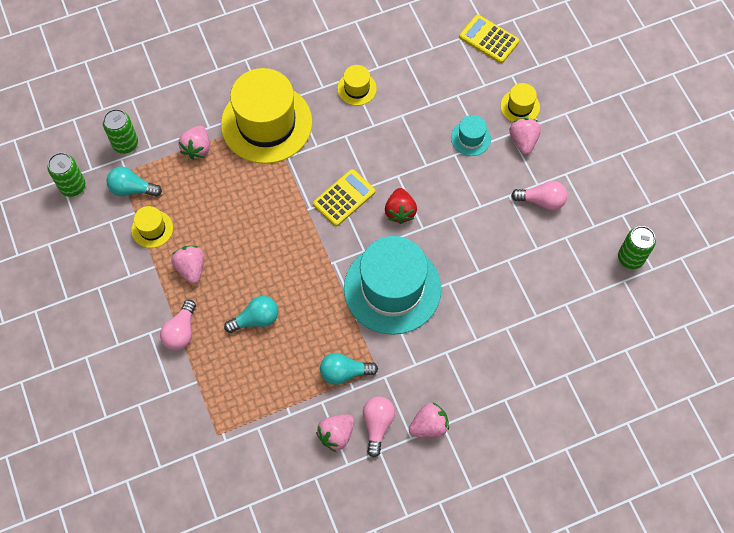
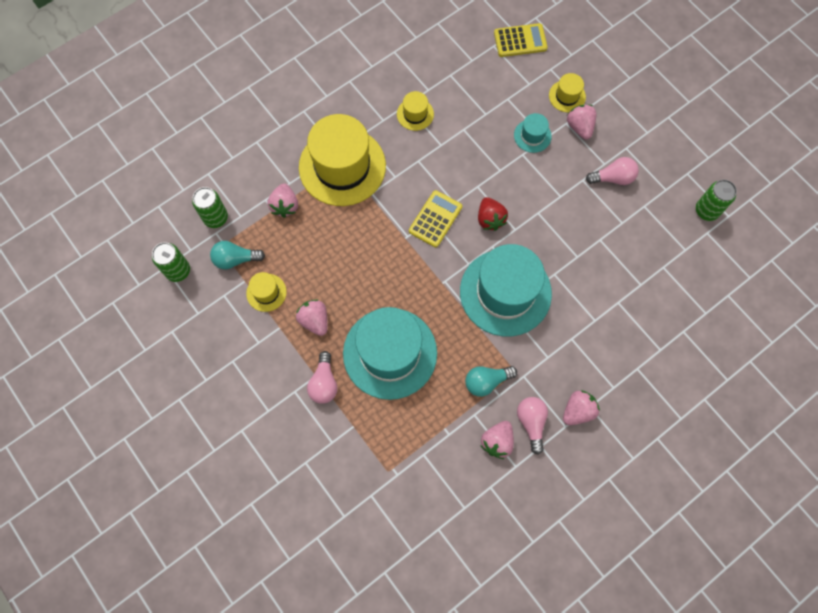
camera: 15 degrees left, 5 degrees up
turquoise light bulb [224,296,278,333] -> turquoise hat [343,307,437,400]
yellow calculator [459,14,519,63] -> yellow calculator turned 150 degrees clockwise [494,23,548,57]

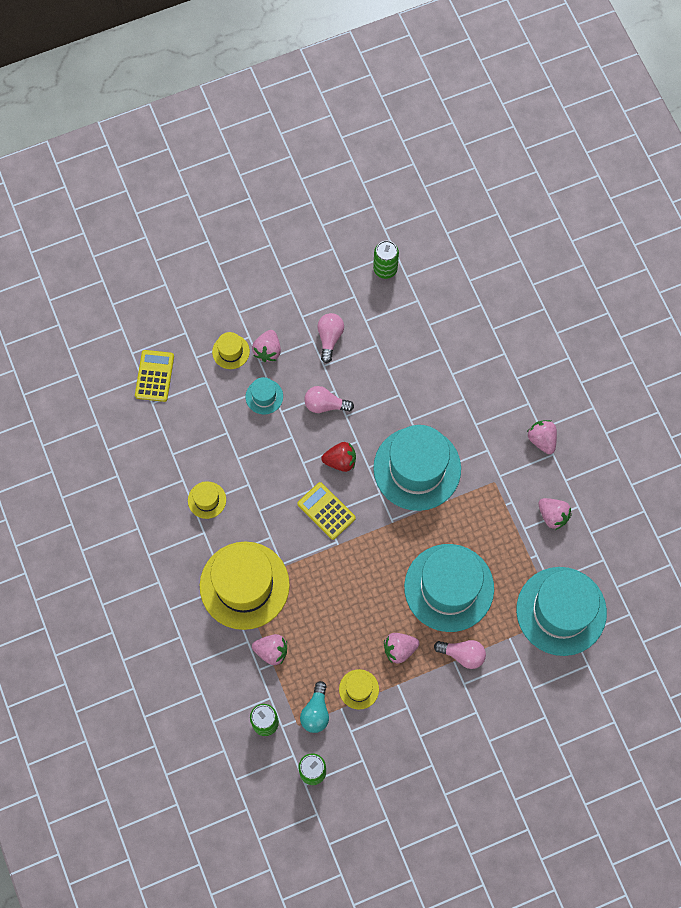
camera: 75 degrees left, 0 degrees up
turquoise light bulb [465,366,517,397] -> none
pink light bulb [517,397,548,454] -> pink light bulb moved to [304,386,354,413]
pink strawberry [567,105,596,139] -> pink strawberry turned 75 degrees counterclockwise [252,330,281,362]
none -> turquoise hat [516,567,607,656]

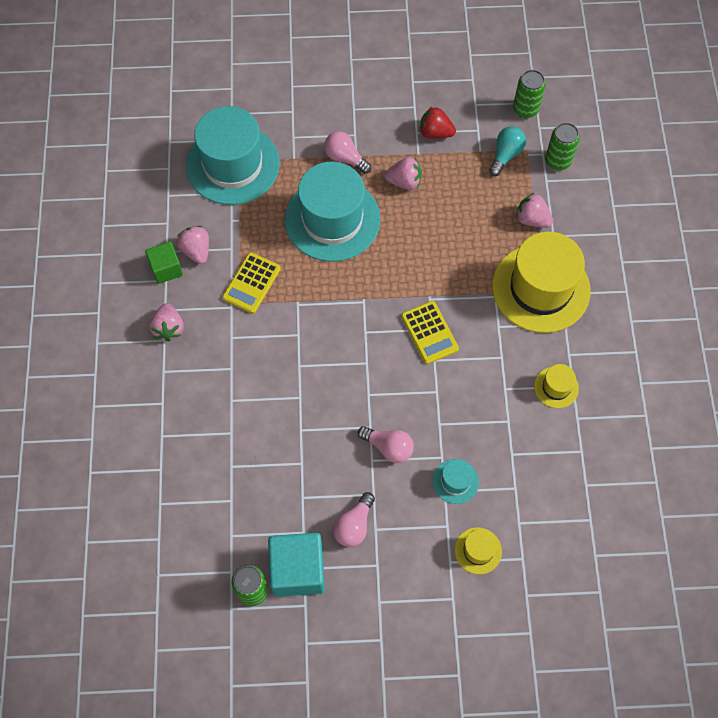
camera: 160 degrees left, 5 degrees down
yellow calculator [135,350,174,402] -> yellow calculator moved to [222,252,281,314]
pink strawberry [252,330,281,362] -> none
red strawberry [321,442,356,472] -> red strawberry moved to [420,107,456,139]
yellow hat [339,669,379,709] -> none
turquoise hat [373,425,461,511] -> none
none -> green cube [145,241,183,284]
none -> turquoise cube [268,533,325,597]

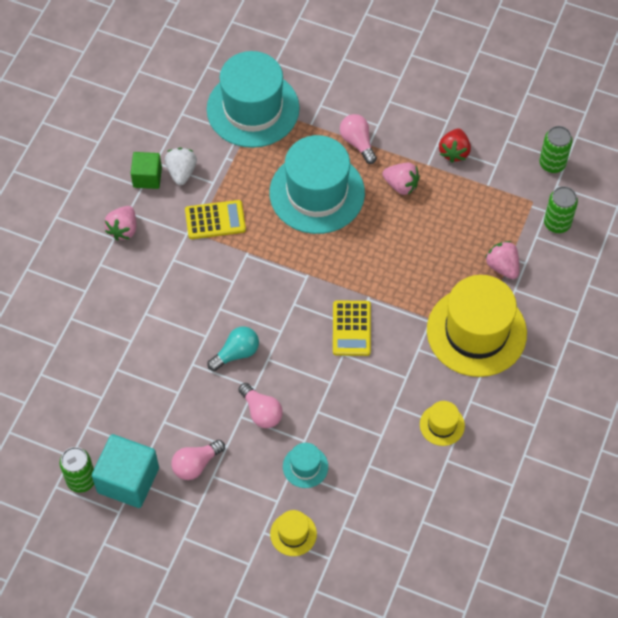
camera: 25 degrees right, 5 degrees down
pink strawberry [177,226,209,264] -> white strawberry [165,148,197,185]
yellow calculator [222,252,281,314] -> yellow calculator turned 150 degrees counterclockwise [185,200,246,239]
red strawberry [420,107,456,139] -> red strawberry turned 120 degrees counterclockwise [439,129,471,163]
turquoise light bulb [489,126,526,176] -> turquoise light bulb moved to [207,326,259,371]

